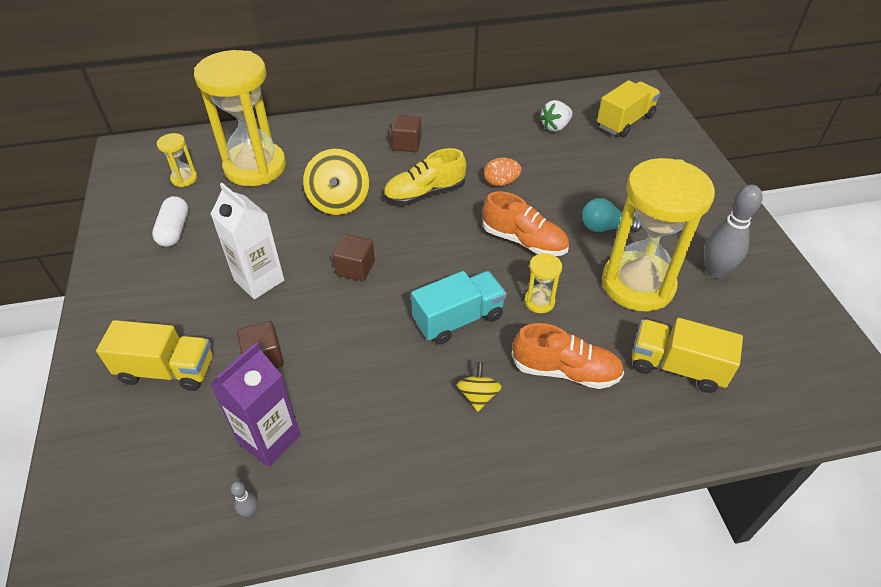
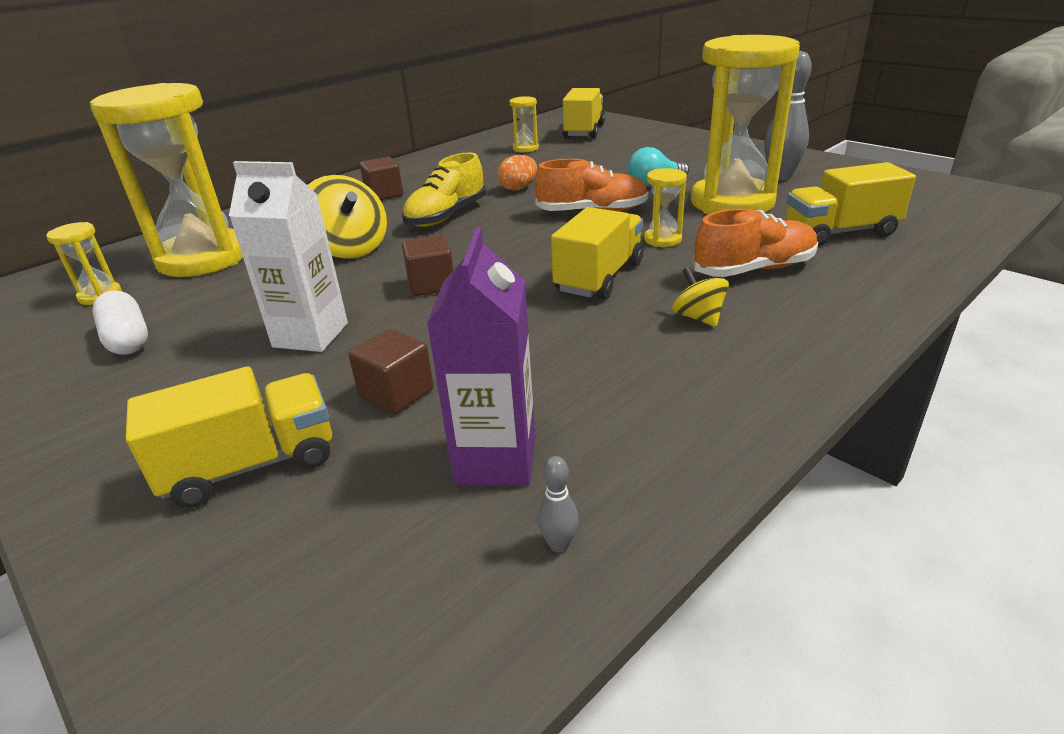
camera: 30 degrees left, 15 degrees down
turquoise truck [411,271,507,345] -> yellow truck [551,207,643,299]
white strawberry [539,100,573,132] -> yellow hourglass [509,96,539,152]

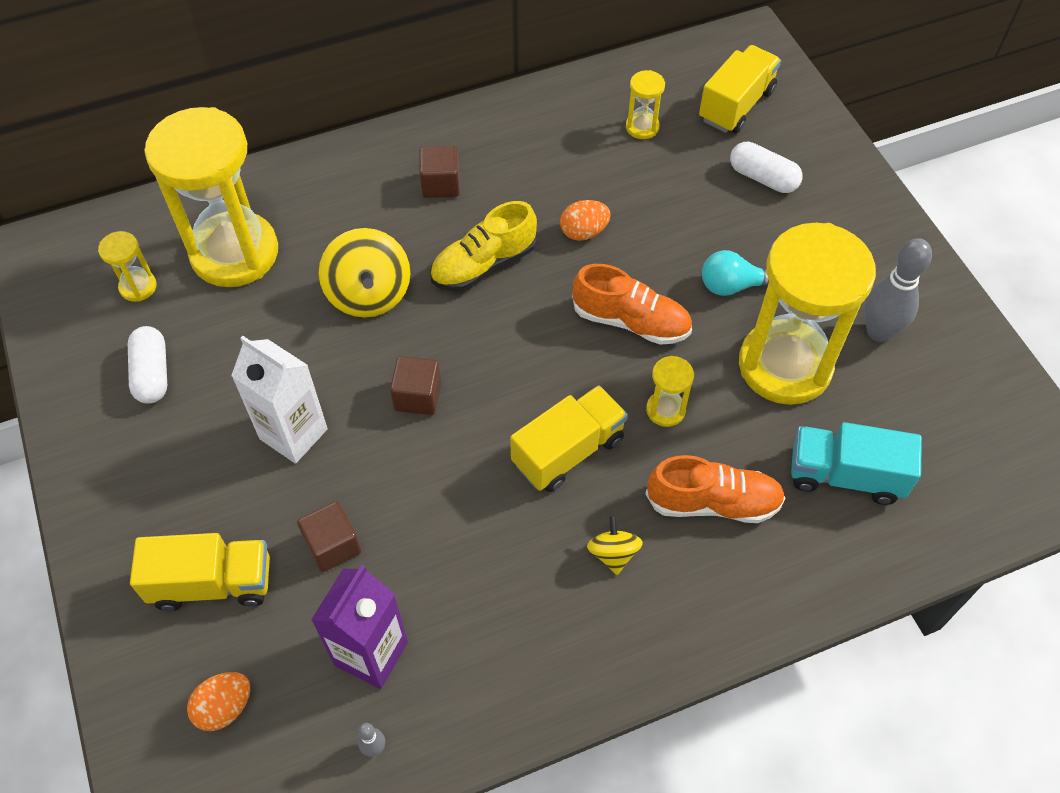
camera: 20 degrees right, 25 degrees up
yellow truck [786,162,916,246] -> turquoise truck [791,422,922,505]
none -> orange egg [187,672,250,731]
none -> white capsule [730,142,803,193]

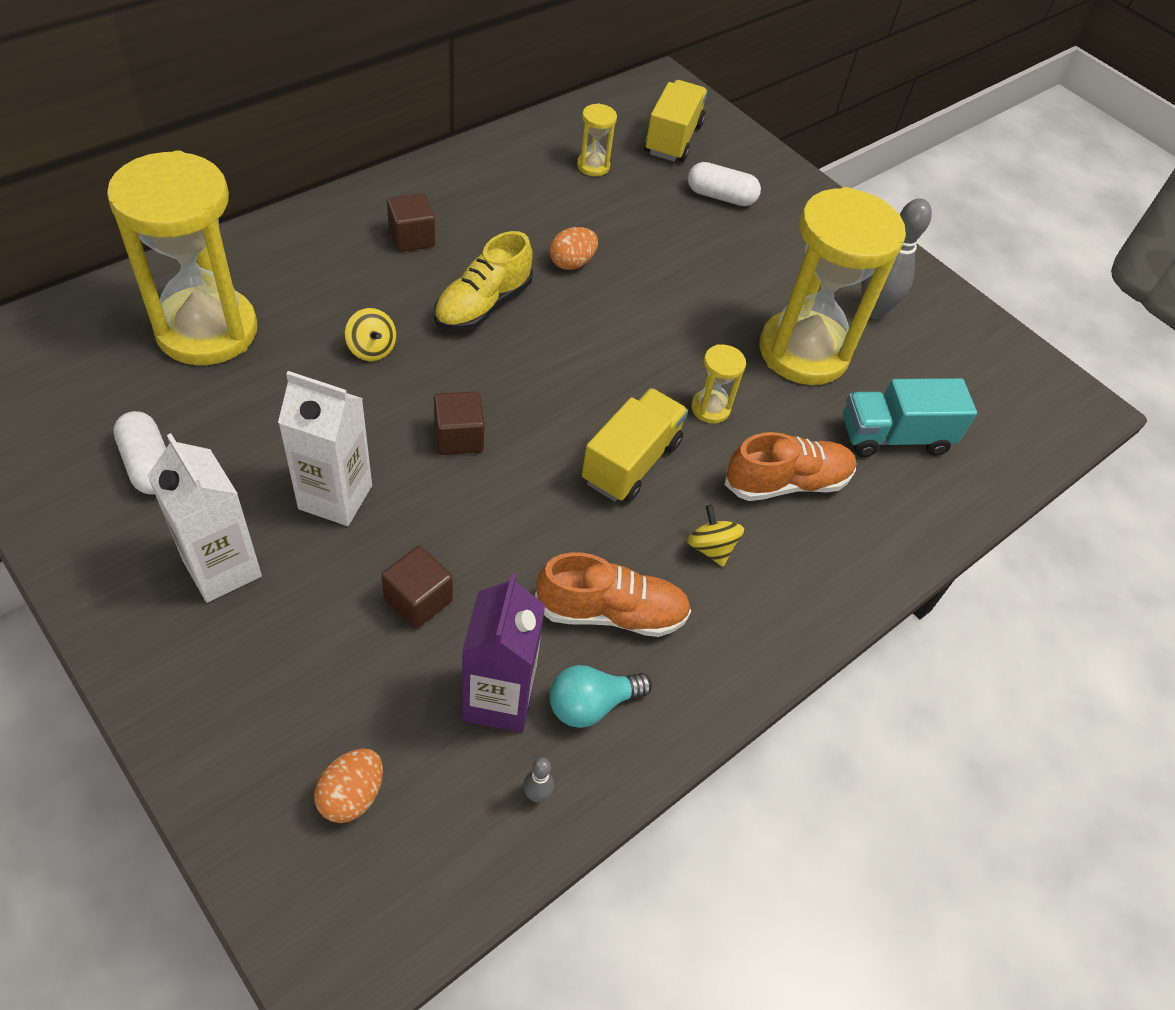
camera: 25 degrees left, 5 degrees down
yellow hourglass [98,231,157,302] -> none
yellow truck [130,533,270,611] -> none
yellow spinning top [319,228,410,318] -> yellow spinning top [345,308,396,361], size x0.54
orange shoe [572,264,692,345] -> orange shoe moved to [535,552,691,637]
turquoise light bulb [702,250,769,296] -> turquoise light bulb moved to [550,665,652,728]
none -> white carton [147,433,262,603]

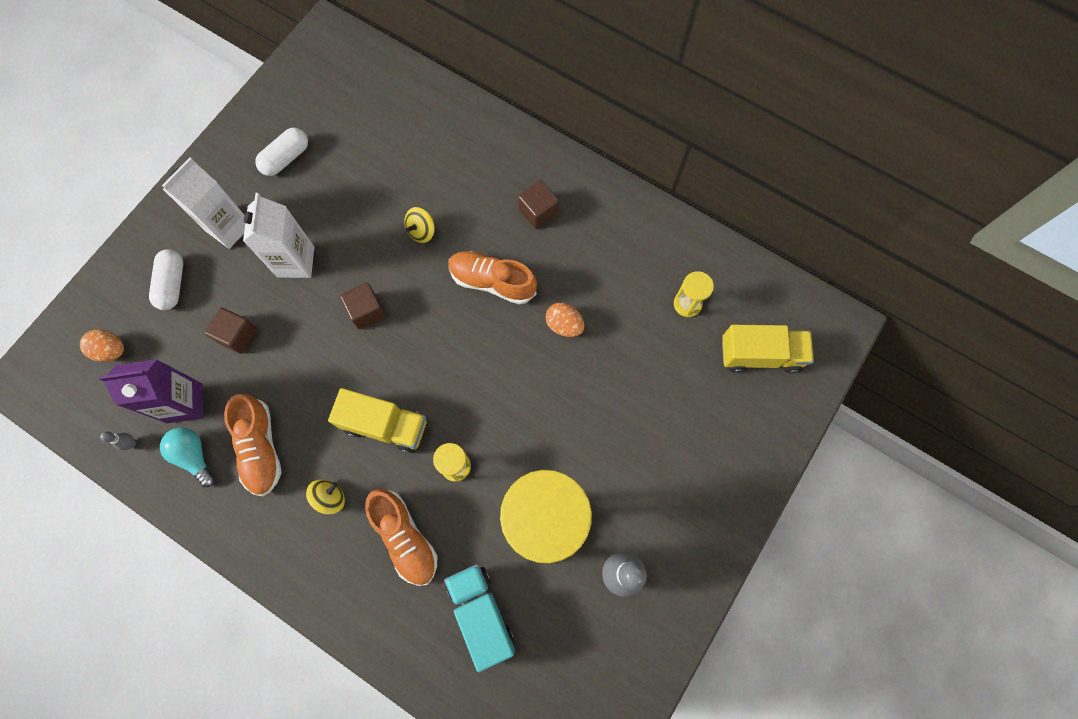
camera: 80 degrees right, 20 degrees up
yellow hourglass [107,151,257,365] -> none
yellow shoe [434,231,533,331] -> orange shoe [448,251,537,305]
white capsule [688,162,761,206] -> white capsule moved to [149,249,183,310]

